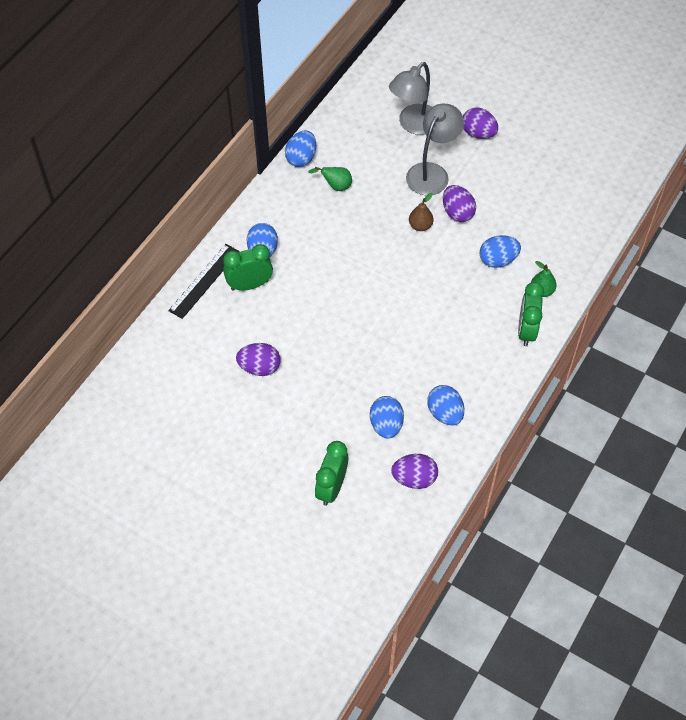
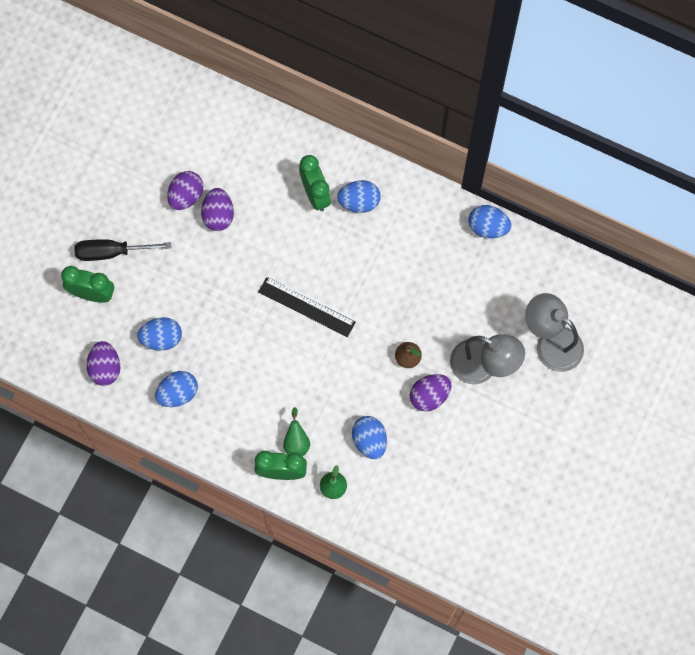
camera: 85 degrees right, 15 degrees up
black ruler [168,244,240,319] -> black ruler moved to [258,277,356,337]
green pear [308,167,352,191] -> green pear moved to [283,407,310,456]
purple egg [463,107,498,139] -> purple egg moved to [167,171,204,210]
none -> black screwdriver [74,239,171,261]

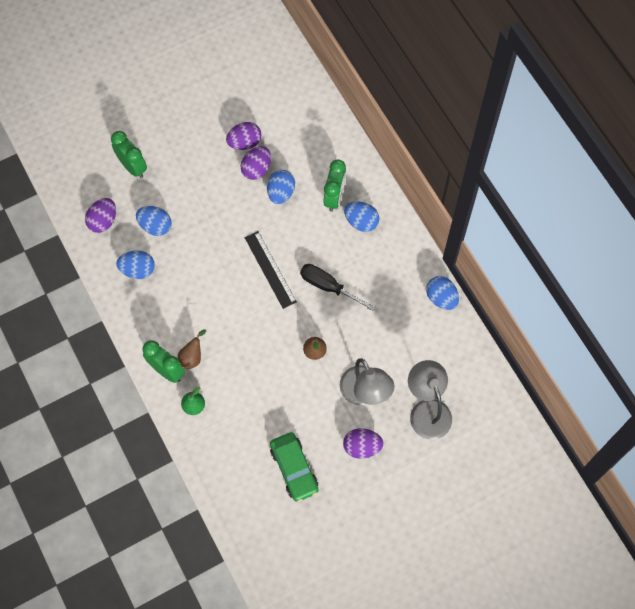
camera: 35 degrees right, 5 degrees down
black screwdriver [74,239,171,261] -> black screwdriver moved to [300,264,375,311]
green pear [283,407,310,456] -> brown pear [178,329,206,369]
blue egg [352,416,387,459] -> blue egg moved to [267,170,295,204]
purple egg [410,374,451,412] -> purple egg moved to [343,428,384,459]
none -> green car [270,432,319,502]

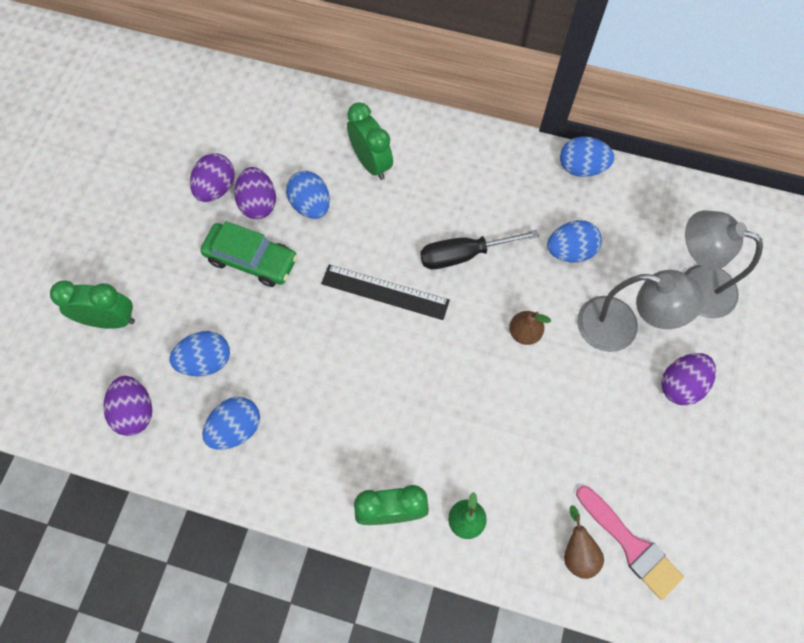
camera: 45 degrees left, 0 degrees up
brown pear [178,329,206,369] -> brown pear moved to [564,505,604,579]
green car [270,432,319,502] -> green car moved to [200,221,298,287]
blue egg [344,201,379,232] -> blue egg moved to [547,220,602,262]
none -> pink brush [576,486,684,600]

